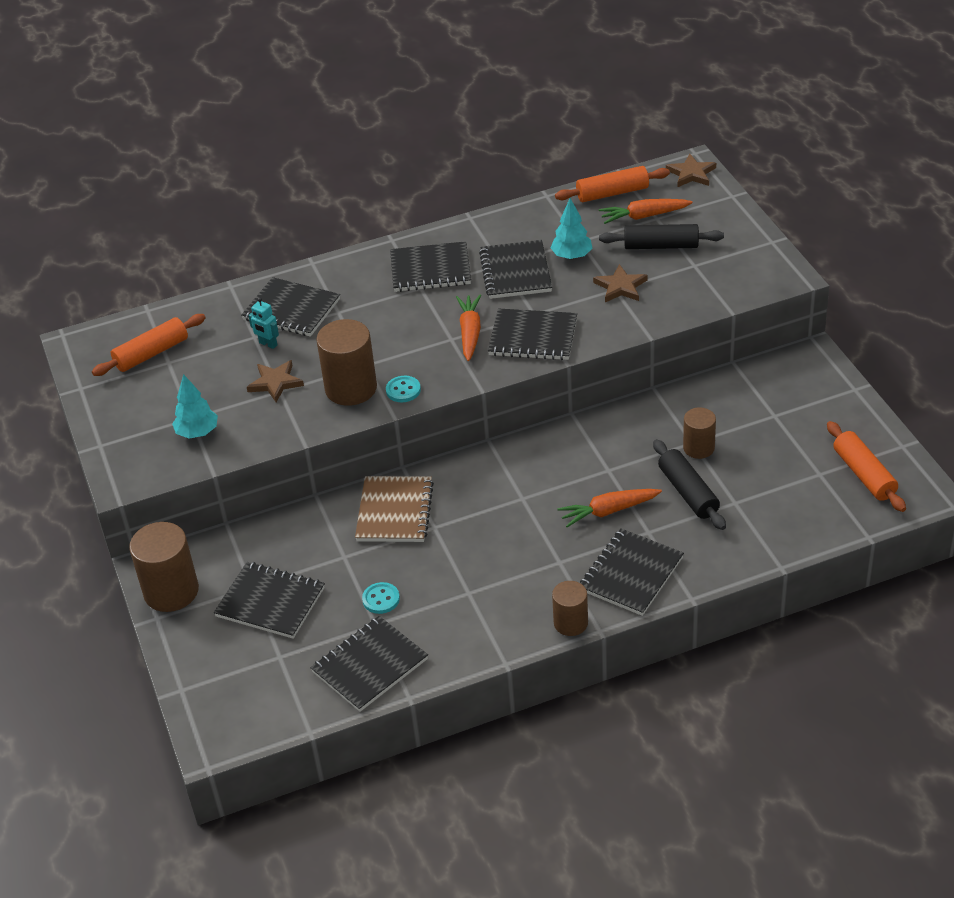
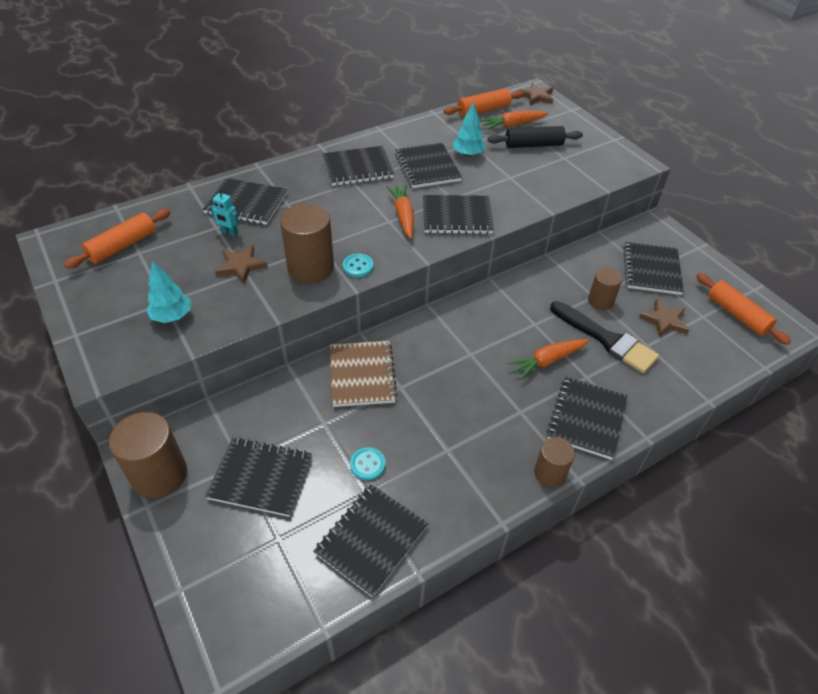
camera: 15 degrees left, 5 degrees up
brown star [593,264,648,302] -> brown star moved to [639,299,689,337]
black rolling pin [653,439,726,530] -> black brush [550,301,659,373]
none -> black notebook [623,242,684,295]

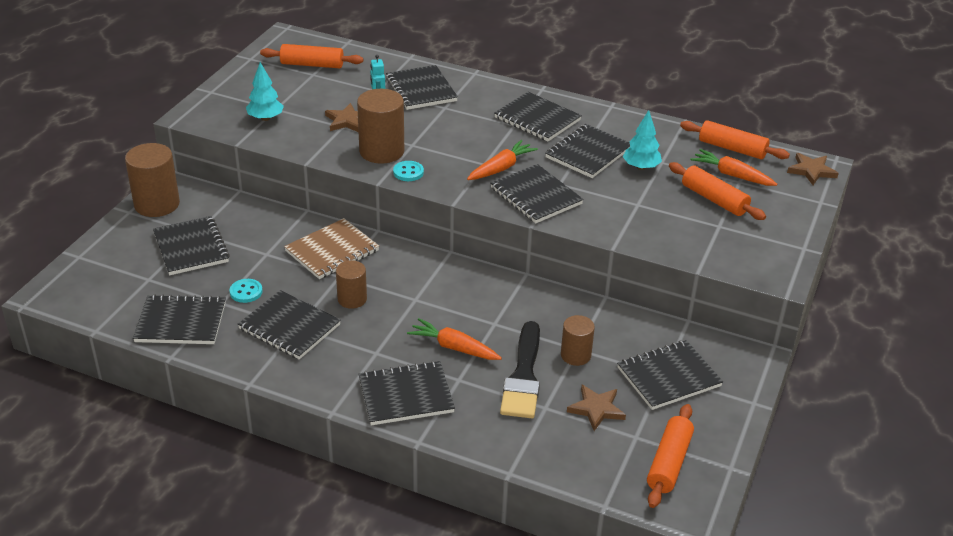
camera: 55 degrees right, 10 degrees down
black rolling pin [488,126,583,148] -> orange rolling pin [669,162,766,220]
brown cylinder [534,437,575,487] -> brown cylinder moved to [336,260,367,309]
none -> black notebook [238,290,341,359]

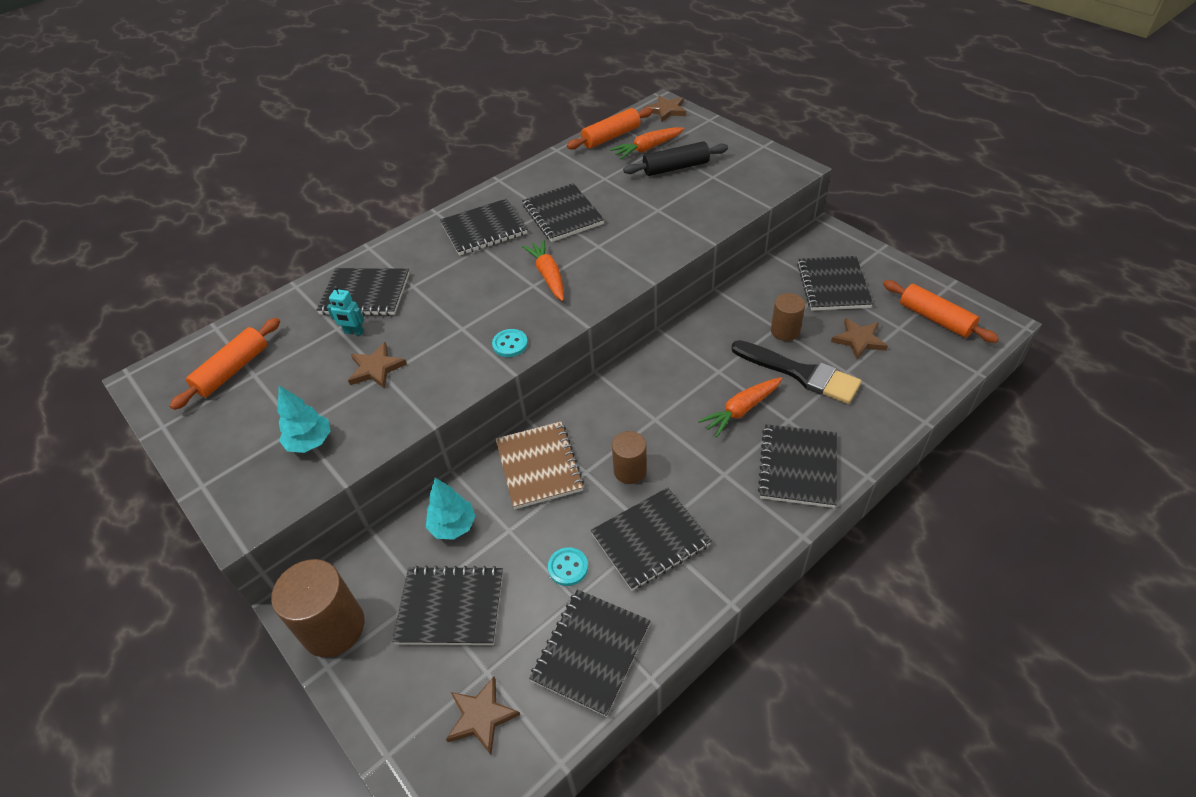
camera: 60 degrees left, 10 degrees up
brown cylinder [357,89,404,163] -> none
black notebook [490,164,584,223] -> none
turquoise tree [623,110,662,170] -> turquoise tree moved to [426,478,476,540]
orange rolling pin [669,162,766,220] -> black rolling pin [623,141,728,176]
none -> brown star [446,676,520,755]

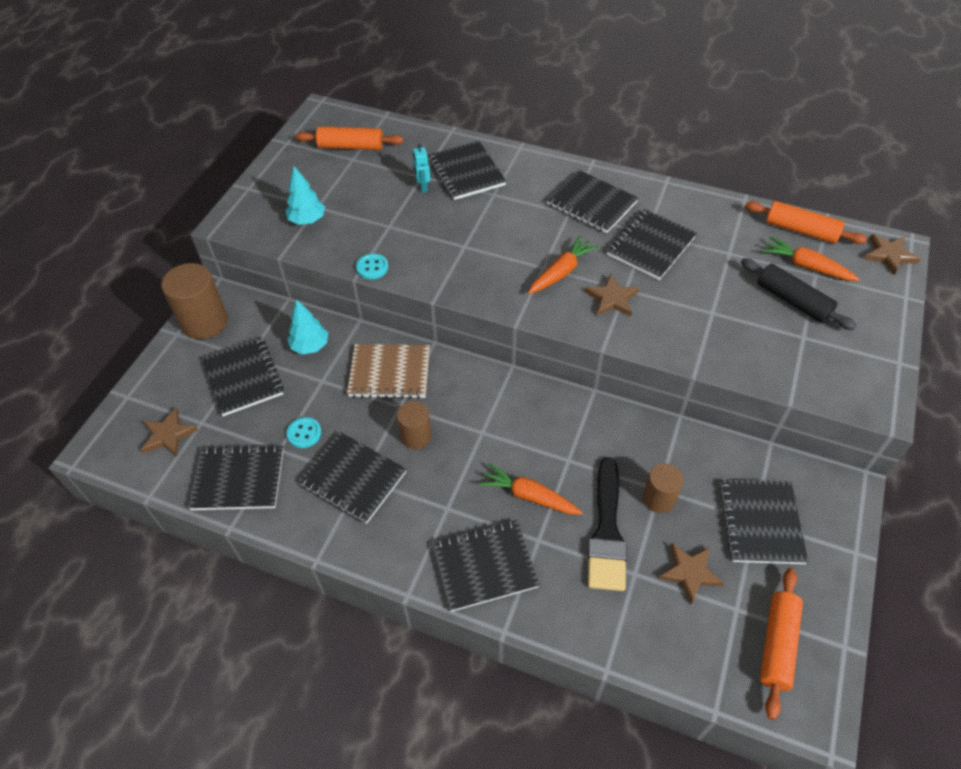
camera: 60 degrees right, 5 degrees up
brown star [348,342,407,389] -> brown star moved to [584,274,639,316]
turquoise button [492,329,528,357] -> turquoise button moved to [356,253,388,279]
brown notebook [496,421,584,509] -> brown notebook turned 45 degrees clockwise [347,344,430,399]
black notebook [797,256,873,311] -> black notebook turned 60 degrees counterclockwise [719,479,808,564]

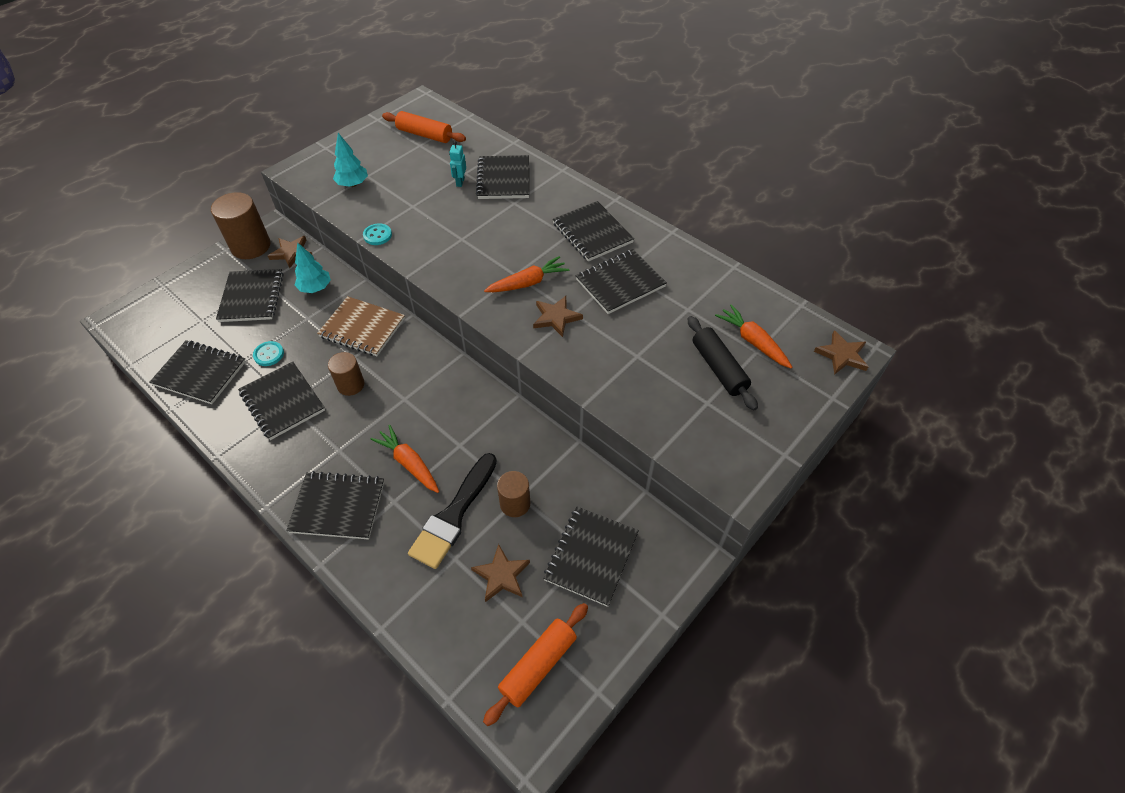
camera: 20 degrees right, 0 degrees up
brown star [141,407,198,457] -> brown star moved to [268,236,312,268]
orange rolling pin [745,201,867,244] -> none

